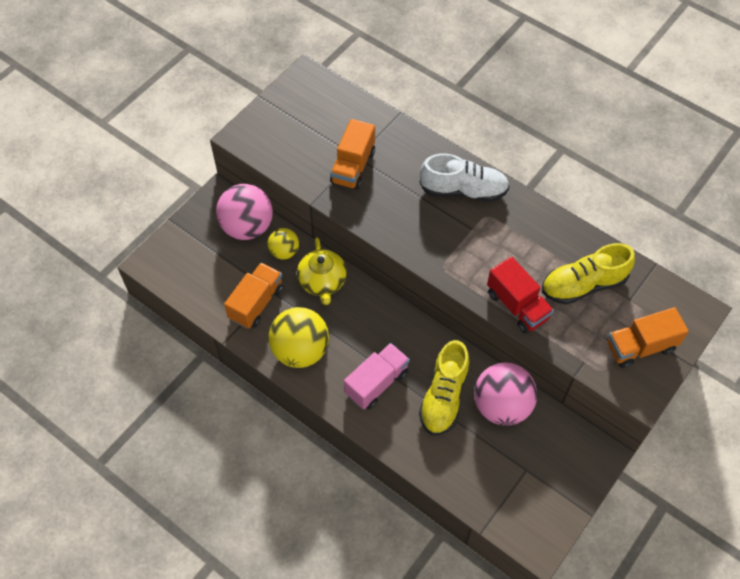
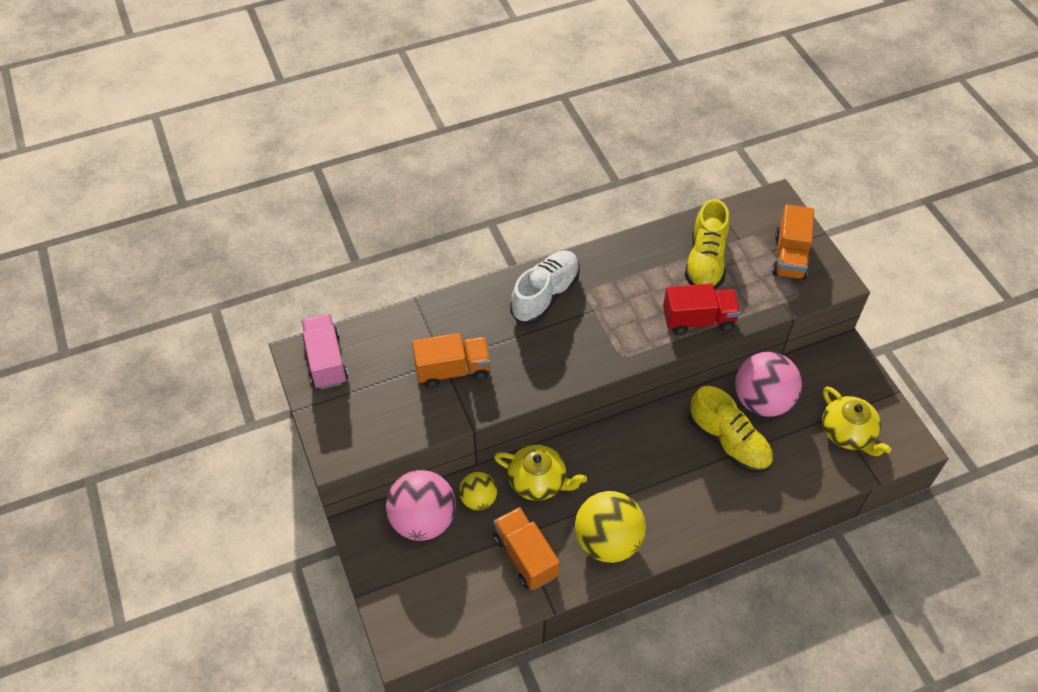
camera: 60 degrees left, 5 degrees down
orange truck [330,119,375,190] -> orange truck turned 60 degrees counterclockwise [412,333,491,388]
pink truck [344,343,410,409] -> pink truck moved to [302,314,348,389]
none -> yellow teapot [822,386,891,456]

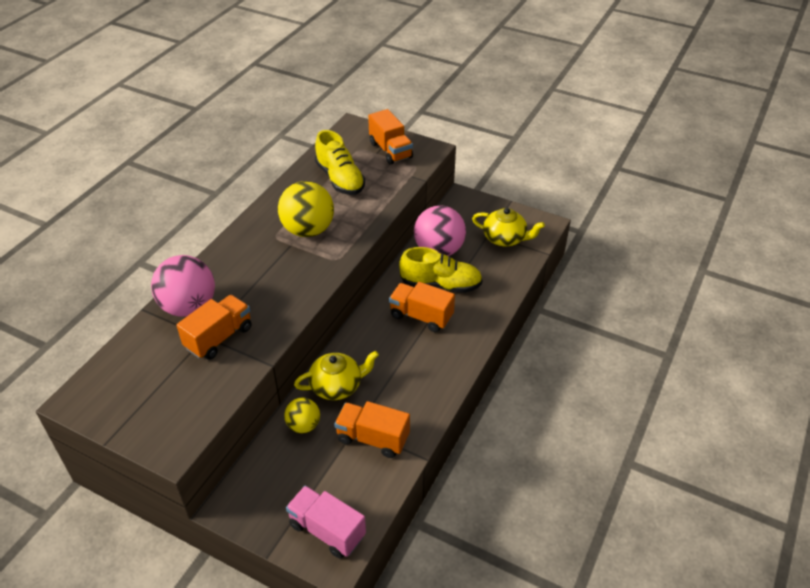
camera: 40 degrees left, 10 degrees down
pink truck [302,314,348,389] -> pink truck moved to [286,486,366,558]
pink ball [386,470,456,541] -> pink ball moved to [151,255,215,317]
white shoe [510,251,580,324] -> none
yellow ball [575,491,646,563] -> yellow ball moved to [278,181,334,237]
red truck [663,283,741,335] -> none
none -> orange truck [389,282,455,332]

